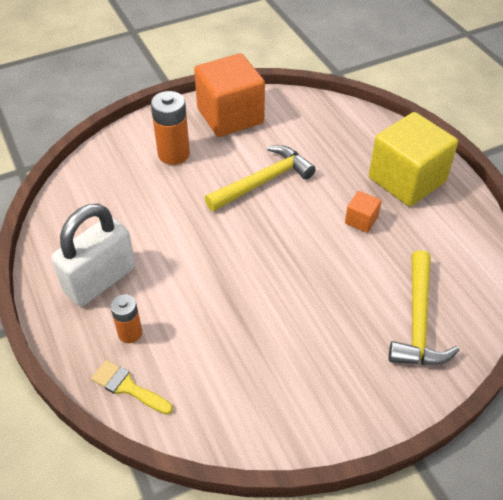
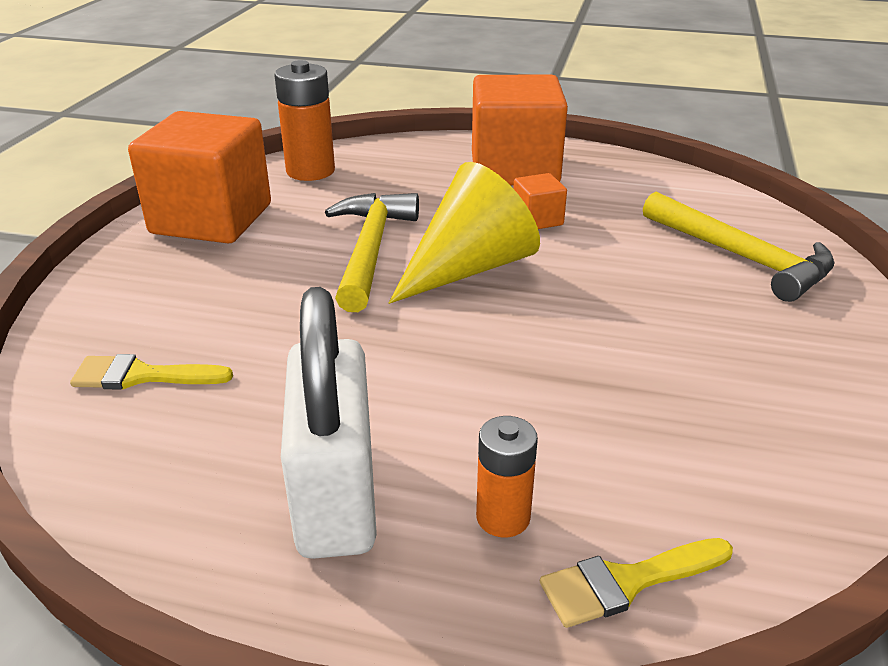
camera: 50 degrees left, 15 degrees down
orange battery [151,91,190,165] -> orange battery moved to [274,60,335,181]
yellow cube [369,112,458,206] -> orange cube [472,75,568,185]
none -> yellow brush [70,354,233,390]
none -> yellow cone [389,162,540,304]

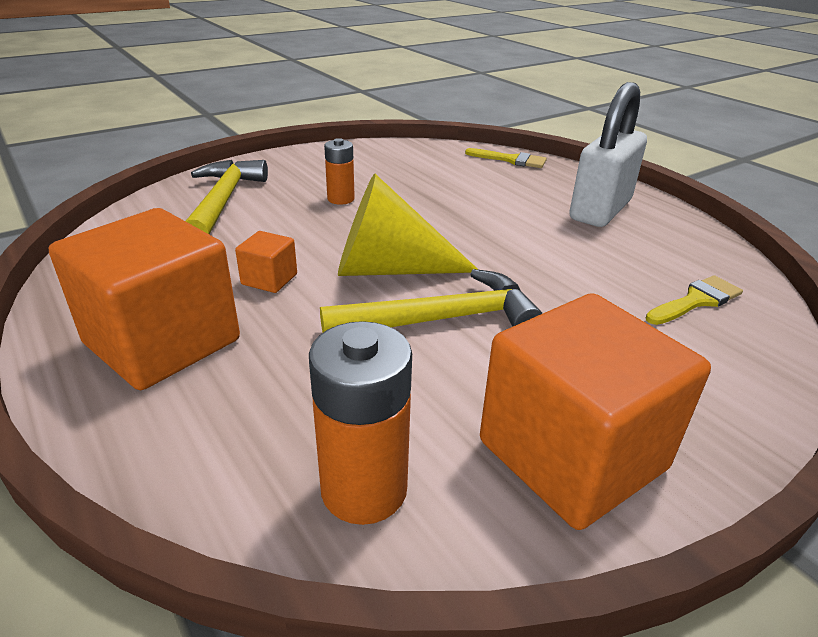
camera: 140 degrees left, 0 degrees up
yellow brush [70,354,233,390] -> yellow brush turned 75 degrees counterclockwise [646,275,743,325]
yellow hammer [325,193,419,312] -> yellow hammer turned 150 degrees counterclockwise [320,269,542,333]
orange battery [476,416,538,537] -> orange battery moved to [324,138,355,204]

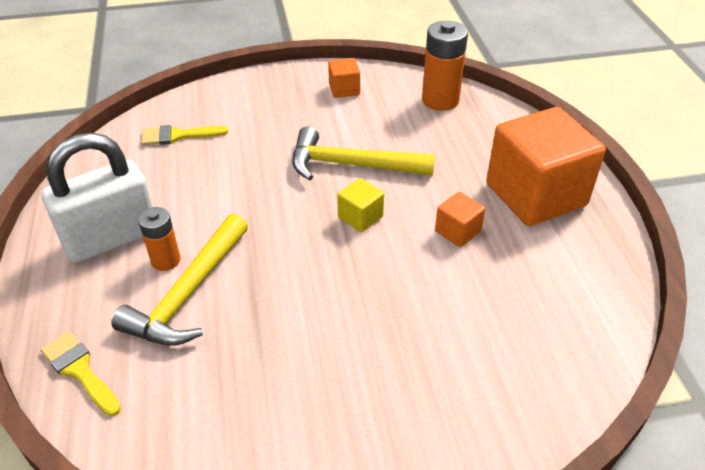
camera: 155 degrees left, 10 degrees up
yellow hammer [186,160,268,235] -> yellow hammer moved to [111,214,248,346]
orange battery [324,138,355,204] -> orange battery moved to [138,207,180,271]
yellow cone [338,174,479,276] -> yellow cube [337,178,384,232]
orange cube [480,293,711,530] -> orange cube [328,58,360,98], size x0.43

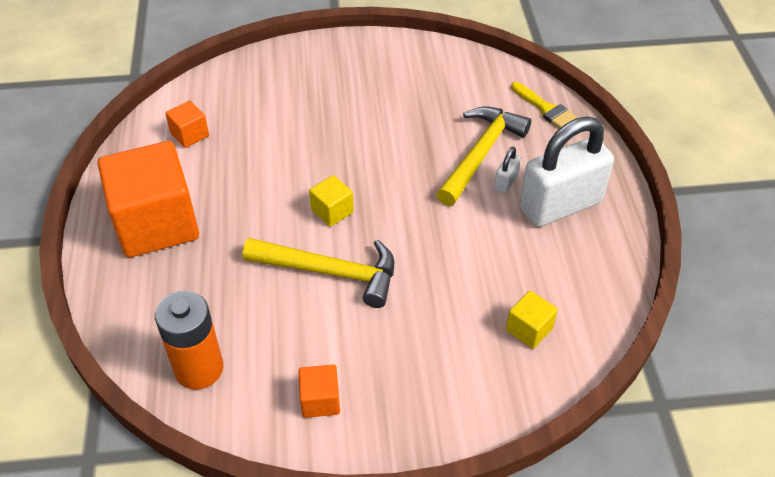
camera: 175 degrees left, 5 degrees up
orange battery [138,207,180,271] -> white padlock [494,147,521,193]
yellow brush [141,125,228,146] -> yellow cube [506,291,558,349]
orange cube [435,192,485,247] -> orange cube moved to [165,100,209,148]

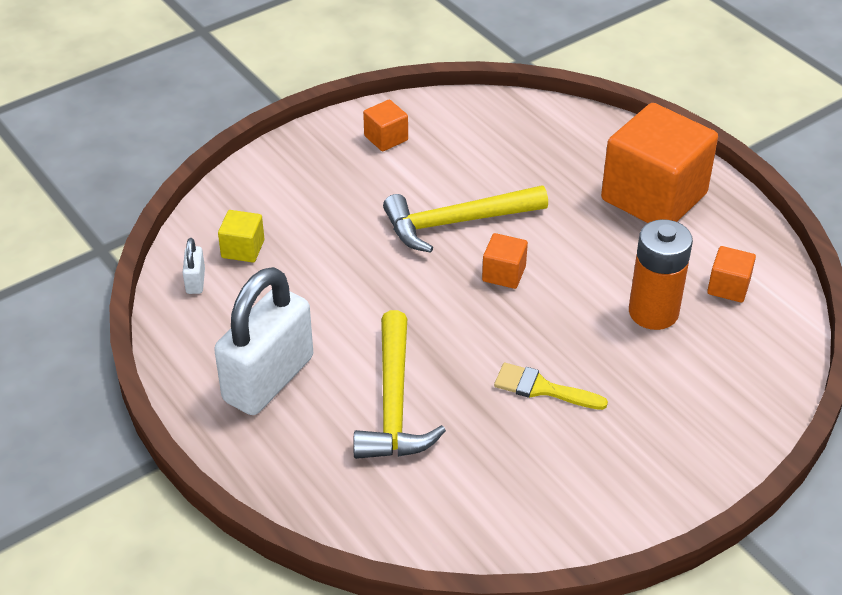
camera: 150 degrees right, 5 degrees down
orange battery [155,290,223,390] -> orange battery moved to [629,219,693,330]
yellow cube [309,175,354,227] -> orange cube [482,233,528,289]
white padlock [494,147,521,193] -> white padlock moved to [183,238,205,294]
yellow brush [511,82,578,128] -> yellow brush moved to [494,363,608,410]

